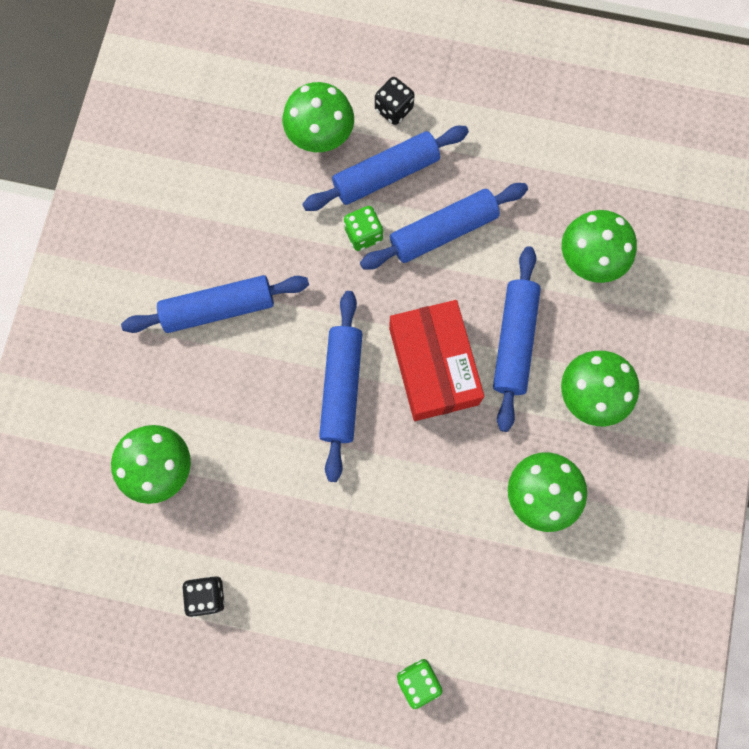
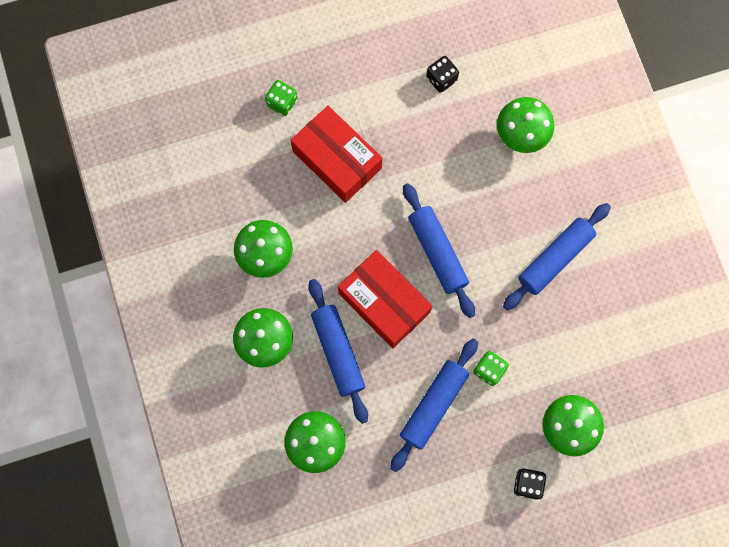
camera: 150 degrees right, 0 degrees up
blue rolling pin [303,126,469,211] -> none
none -> red box [290,106,382,203]

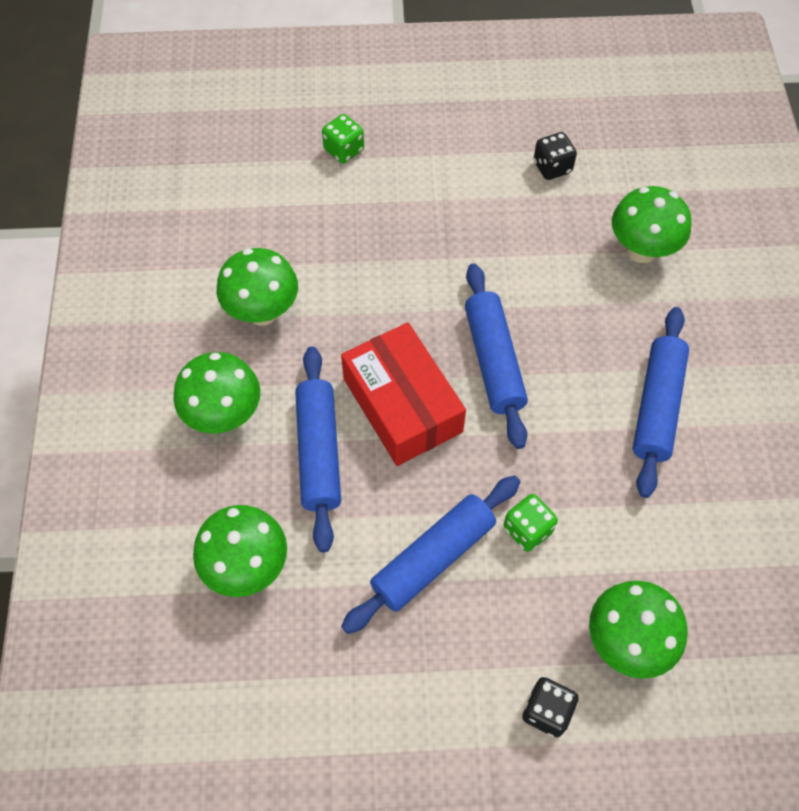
camera: 15 degrees right, 15 degrees down
red box [290,106,382,203] -> none
blue rolling pin [503,203,611,310] -> blue rolling pin turned 45 degrees counterclockwise [632,307,689,498]

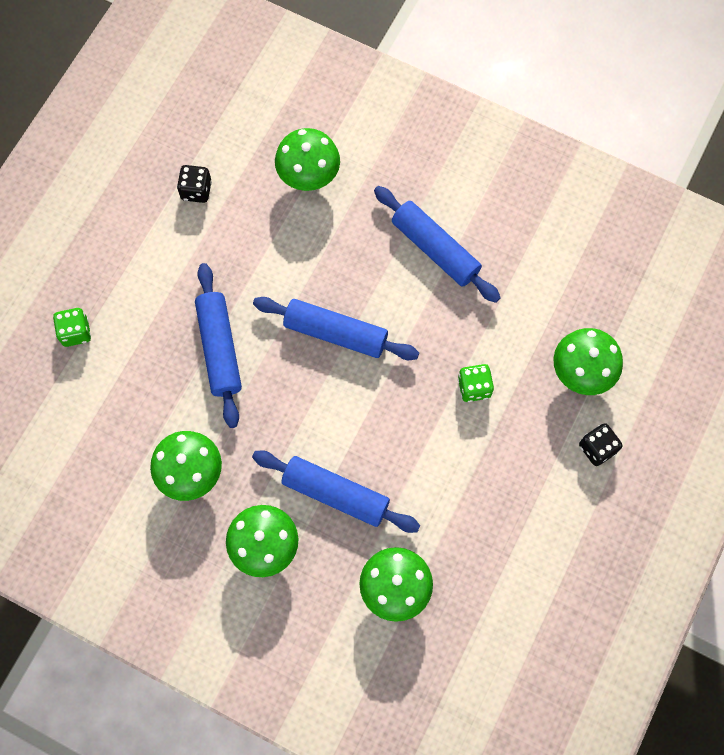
camera: 60 degrees left, 10 degrees up
red box [341,323,466,466] -> none
blue rolling pin [341,476,520,634] -> blue rolling pin moved to [195,263,242,428]

